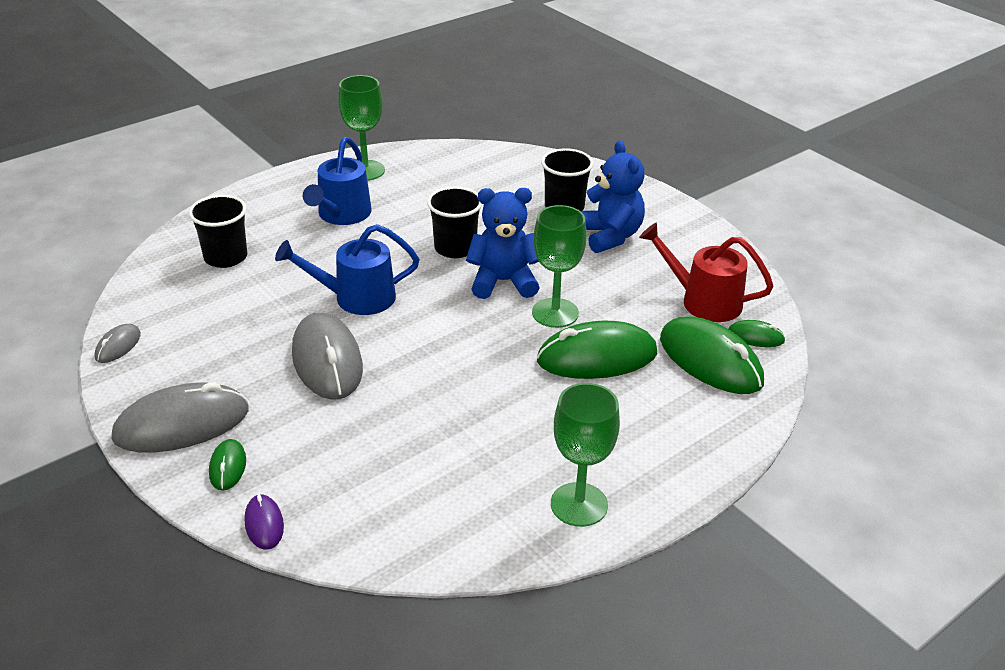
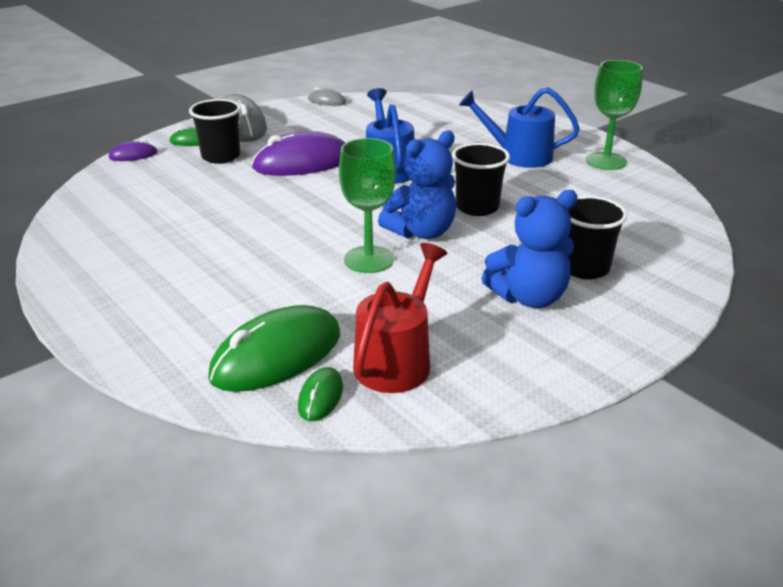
camera: 90 degrees right, 5 degrees down
black cup [189,195,247,268] -> black cup moved to [189,99,241,164]
grey mouse [292,313,363,400] -> purple mouse [251,131,345,176]
blue teddy bear [466,188,540,299] -> blue teddy bear turned 60 degrees clockwise [378,130,456,239]
green mouse [537,321,657,379] -> none
green goblet [551,383,620,527] -> none

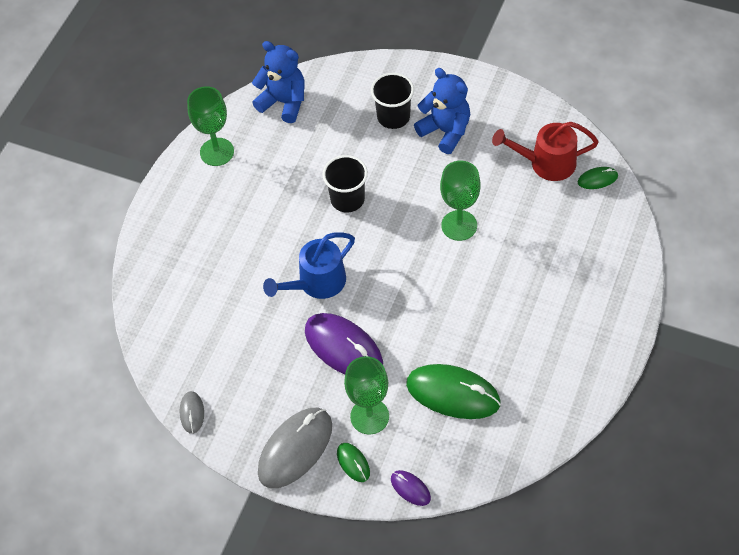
camera: 115 degrees left, 25 degrees up
black cup [189,99,241,164] -> green goblet [344,356,389,435]
green mouse [208,305,340,392] -> green mouse moved to [406,364,501,419]
blue teddy bear [378,130,456,239] -> blue teddy bear moved to [252,41,305,123]
blue watering can [459,87,580,168] -> none

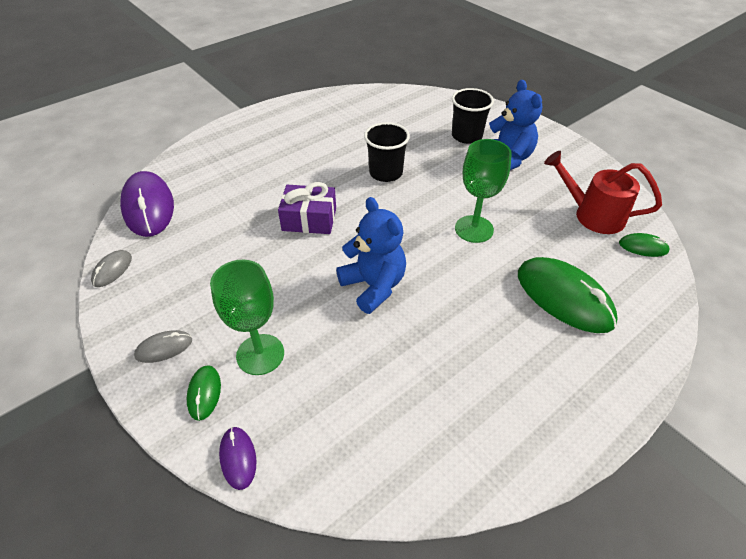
camera: 25 degrees right, 10 degrees down
green goblet [187,86,234,166] -> none
blue teddy bear [252,41,305,123] -> blue teddy bear moved to [336,197,406,314]
grey mouse [258,408,332,488] -> grey mouse [134,330,192,363], size x0.48
blue watering can [263,232,355,299] -> purple gift [278,182,336,234]
purple mouse [305,313,383,375] -> purple mouse moved to [120,171,174,237]
green mouse [406,364,501,419] -> green mouse moved to [518,257,618,333]

